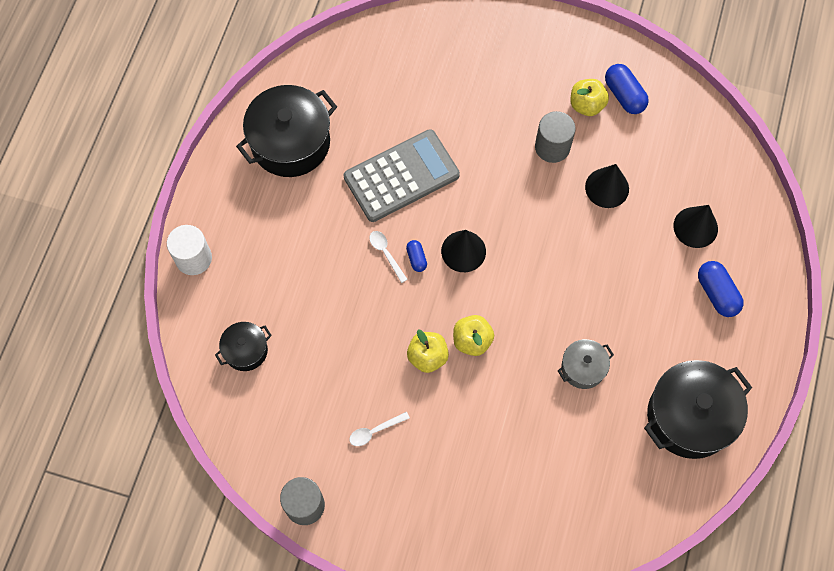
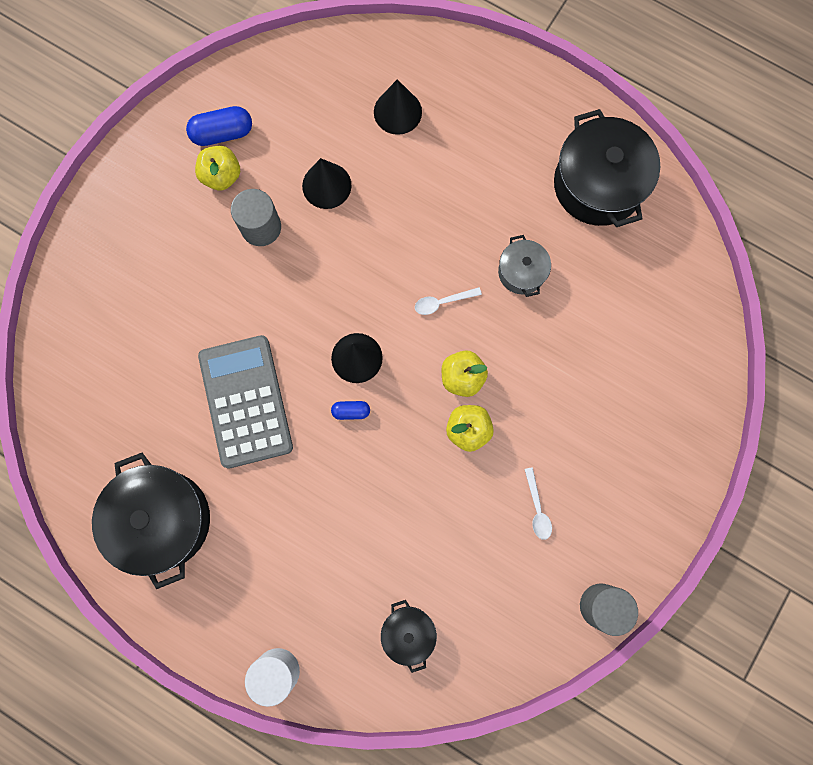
camera: 75 degrees left, 10 degrees up
white spoon [369,231,408,283] -> white spoon moved to [415,287,482,315]
blue capsule [698,261,744,317] -> none

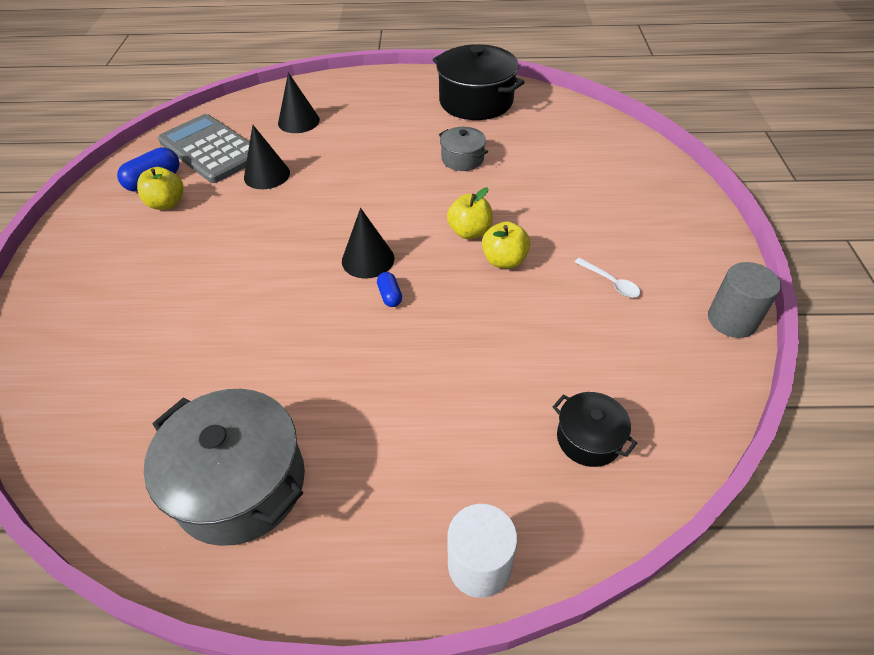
camera: 30 degrees left, 30 degrees down
black pot [92,453,210,589] -> grey pot [144,389,305,546]
grey calculator [198,335,293,468] -> grey calculator moved to [158,114,250,183]
grey cylinder [231,189,281,246] -> none
blue capsule [331,401,370,420] -> blue capsule turned 75 degrees counterclockwise [377,272,402,307]
white spoon [415,287,482,315] -> none

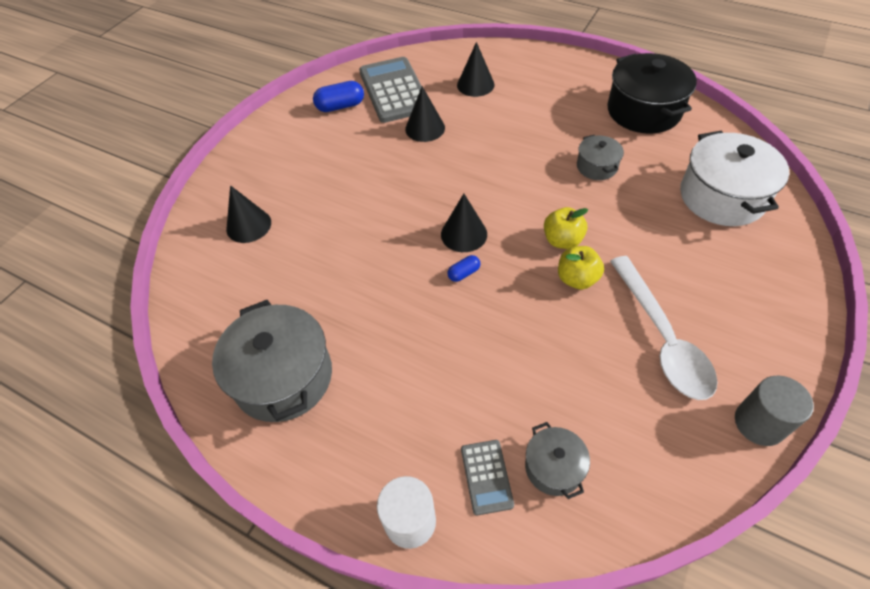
camera: 30 degrees right, 5 degrees up
yellow apple [137,167,184,210] -> none
blue capsule [377,272,402,307] -> blue capsule turned 45 degrees clockwise [447,255,481,282]
black pot [552,392,637,467] -> grey pot [525,422,590,499]
white spoon [575,257,640,297] -> white spoon [610,256,718,400], size x2.44
none -> black cone [226,185,271,243]
none -> grey calculator [461,440,514,516]
none -> white pot [680,131,789,226]

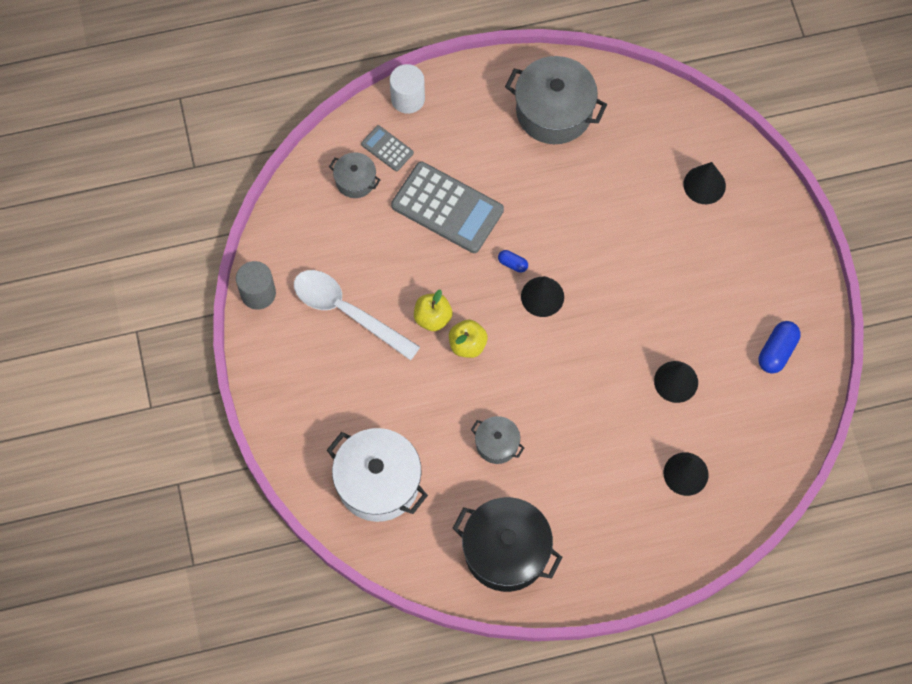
camera: 135 degrees right, 15 degrees up
grey calculator [359,57,422,123] -> grey calculator moved to [391,161,504,253]
blue capsule [447,255,481,282] -> blue capsule turned 75 degrees counterclockwise [498,250,528,273]

